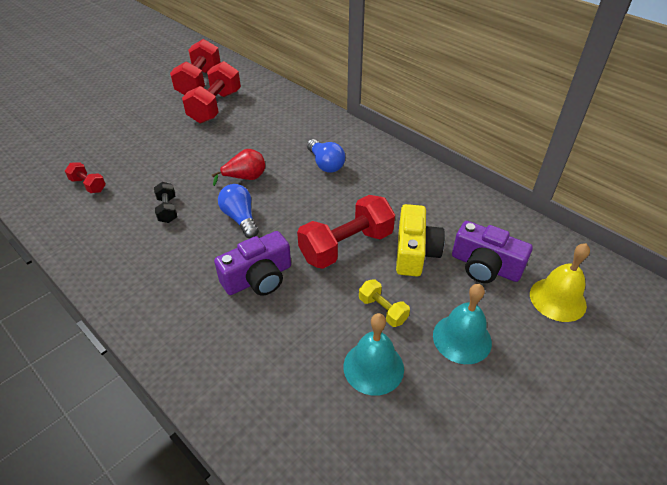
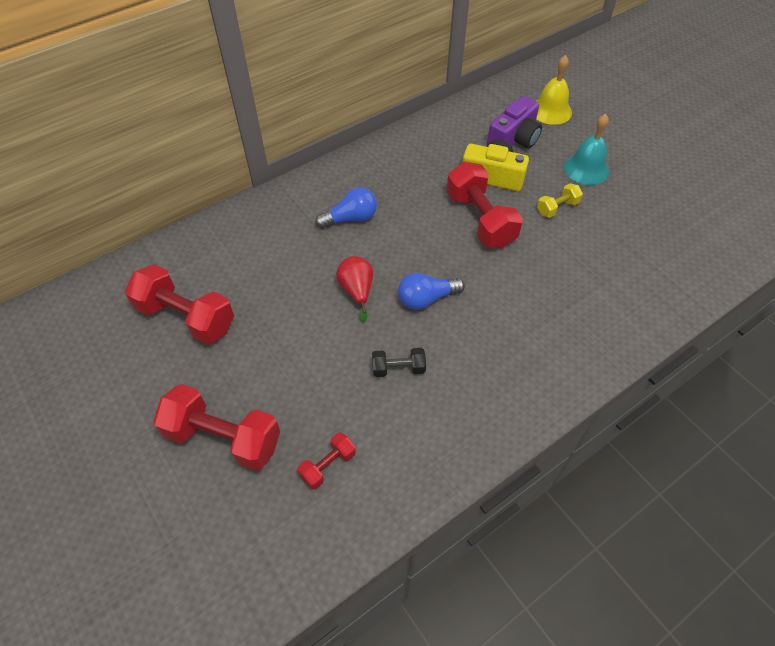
camera: 80 degrees left, 10 degrees up
red dumbbell [170,39,221,95] -> red dumbbell moved to [153,384,280,471]
purple camera [214,231,291,296] -> none
turquoise bell [343,313,404,396] -> none

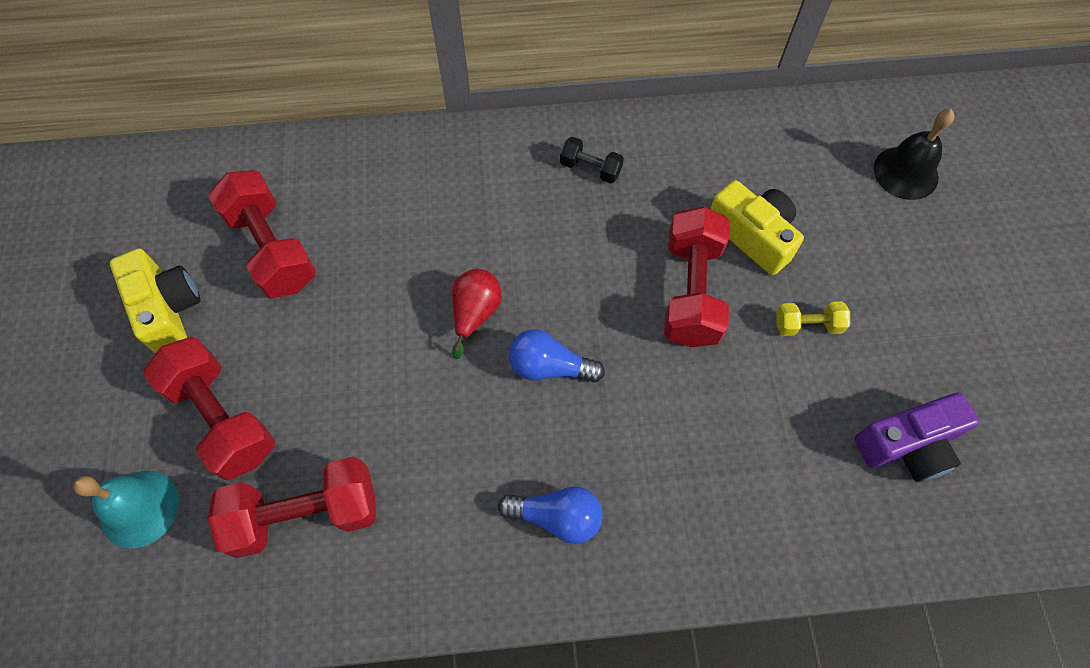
camera: 30 degrees right, 10 degrees up
red dumbbell [297,433,356,489] -> red dumbbell [208,457,376,558], size x2.00
blue light bulb [315,187,377,229] -> blue light bulb moved to [498,486,603,544]
black dumbbell [372,348,426,377] -> black dumbbell moved to [560,137,624,184]
purple camera [487,96,542,148] -> purple camera moved to [854,392,979,482]
yellow bell [536,55,572,125] -> black bell [874,109,954,200]
turquoise bell [564,114,609,185] -> turquoise bell moved to [73,471,179,548]
none -> yellow camera [110,248,200,353]

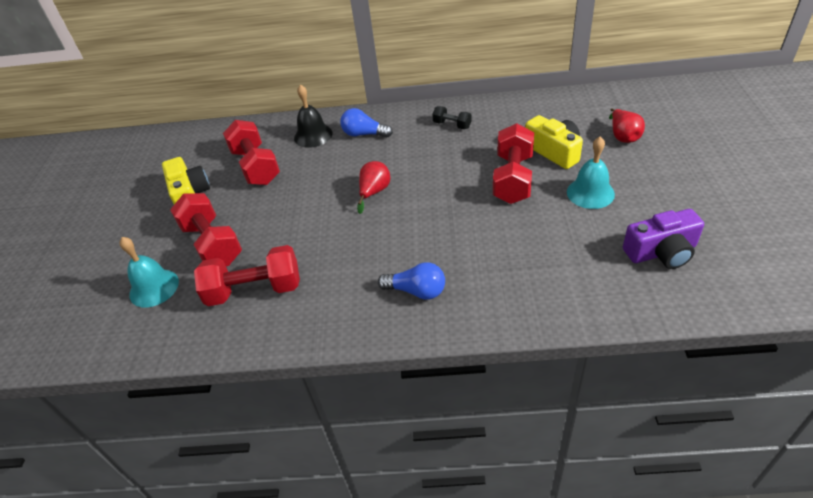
camera: 10 degrees right, 20 degrees down
blue light bulb [509,329,605,383] -> blue light bulb moved to [340,108,393,137]
yellow dumbbell [776,301,850,336] -> turquoise bell [567,136,615,209]
black bell [874,109,954,200] -> black bell moved to [294,84,333,148]
none -> red pear [609,108,645,143]

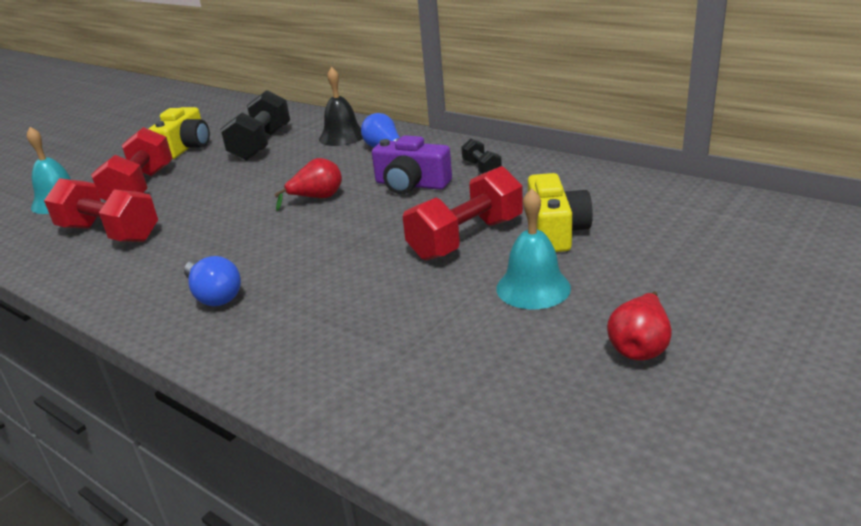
camera: 35 degrees right, 15 degrees down
red dumbbell [223,120,280,185] -> black dumbbell [220,90,290,161]
red pear [609,108,645,143] -> red pear moved to [607,291,672,361]
purple camera [623,209,704,269] -> purple camera moved to [372,135,452,194]

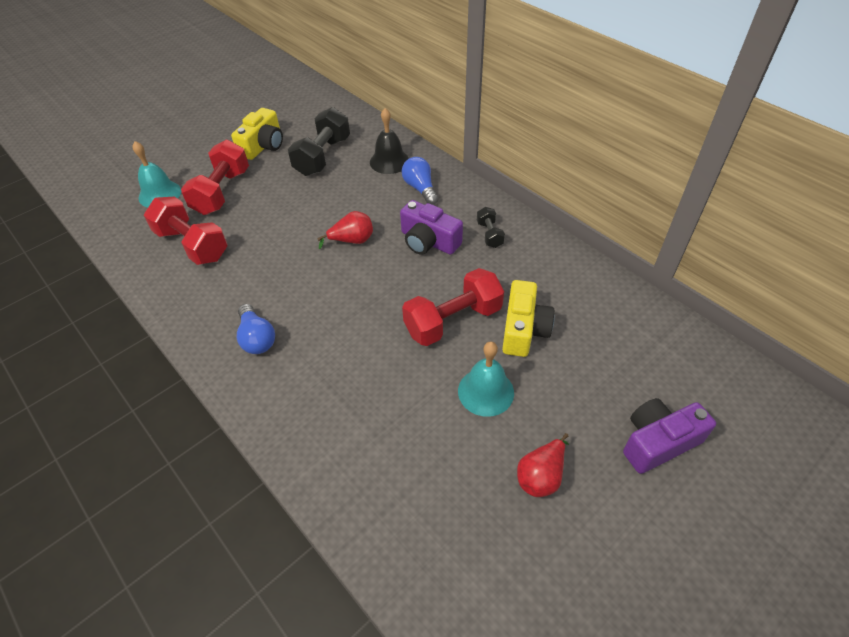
camera: 10 degrees right, 20 degrees up
none -> purple camera [623,398,716,474]

